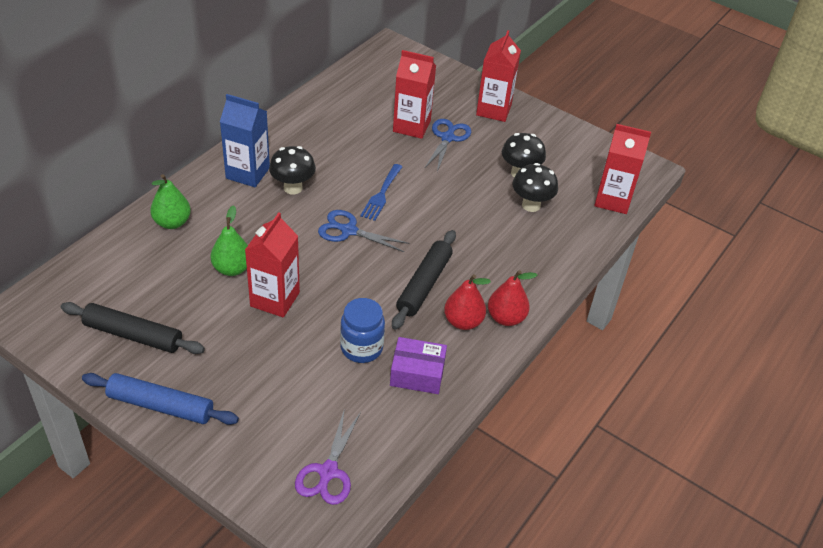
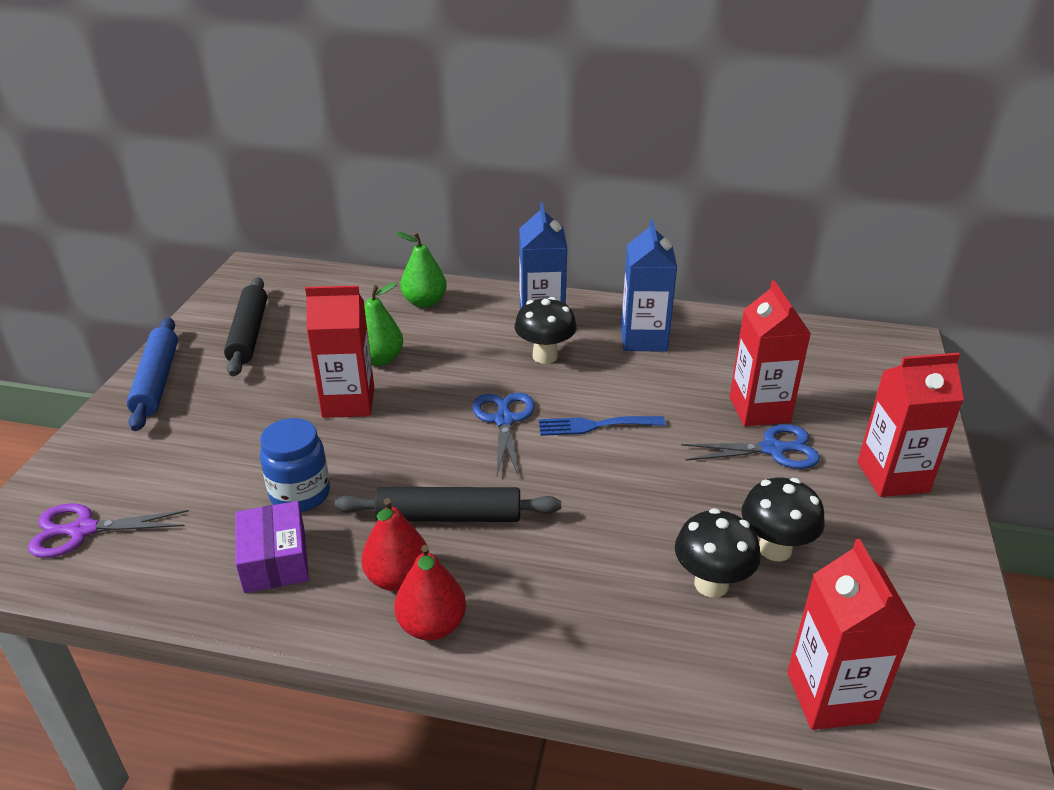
camera: 70 degrees right, 10 degrees down
none -> blue carton [621,219,677,352]

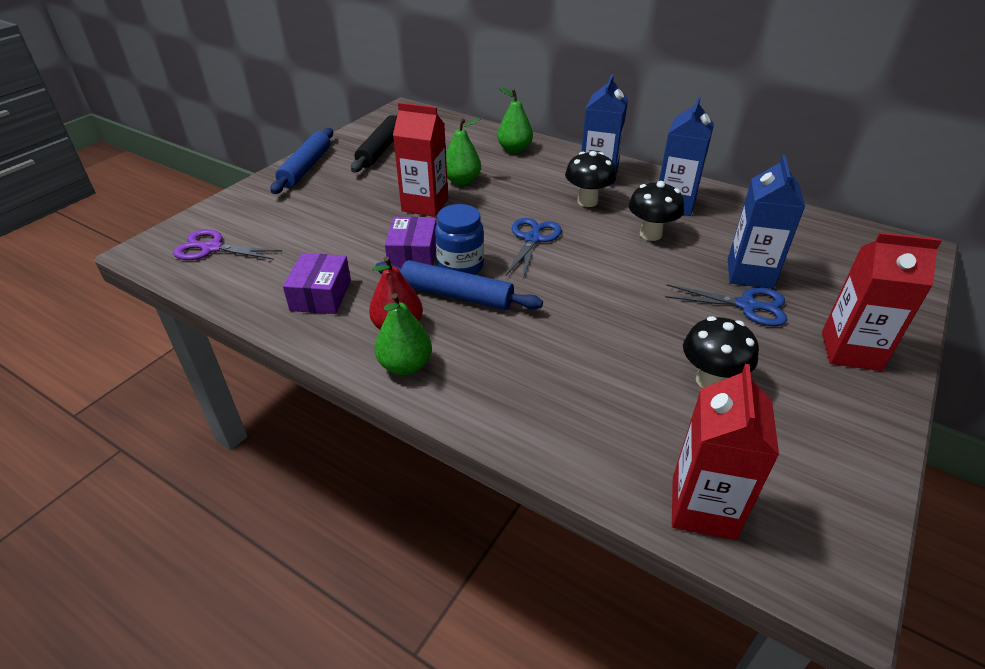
camera: 20 degrees right, 5 degrees up
blue jar [260,418,330,512] -> blue jar moved to [435,204,484,275]
black rolling pin [335,487,561,522] -> blue rolling pin [375,260,543,310]
red pear [394,545,466,641] -> green pear [375,293,432,375]
blue fork [539,416,665,436] -> none
black mushroom [675,508,761,598] -> black mushroom moved to [628,181,684,241]
red carton [730,280,811,426] -> blue carton [728,155,805,289]
none -> purple box [385,217,437,268]

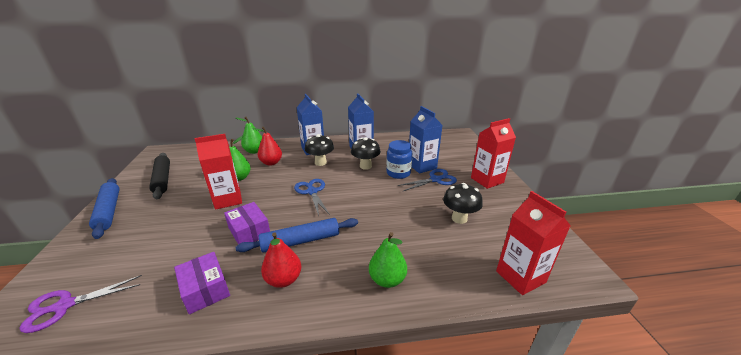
camera: 40 degrees left, 10 degrees down
green pear [375,293,432,375] -> green pear moved to [369,232,407,288]
blue jar [435,204,484,275] -> blue jar moved to [386,140,412,179]
none -> red pear [252,127,282,166]

